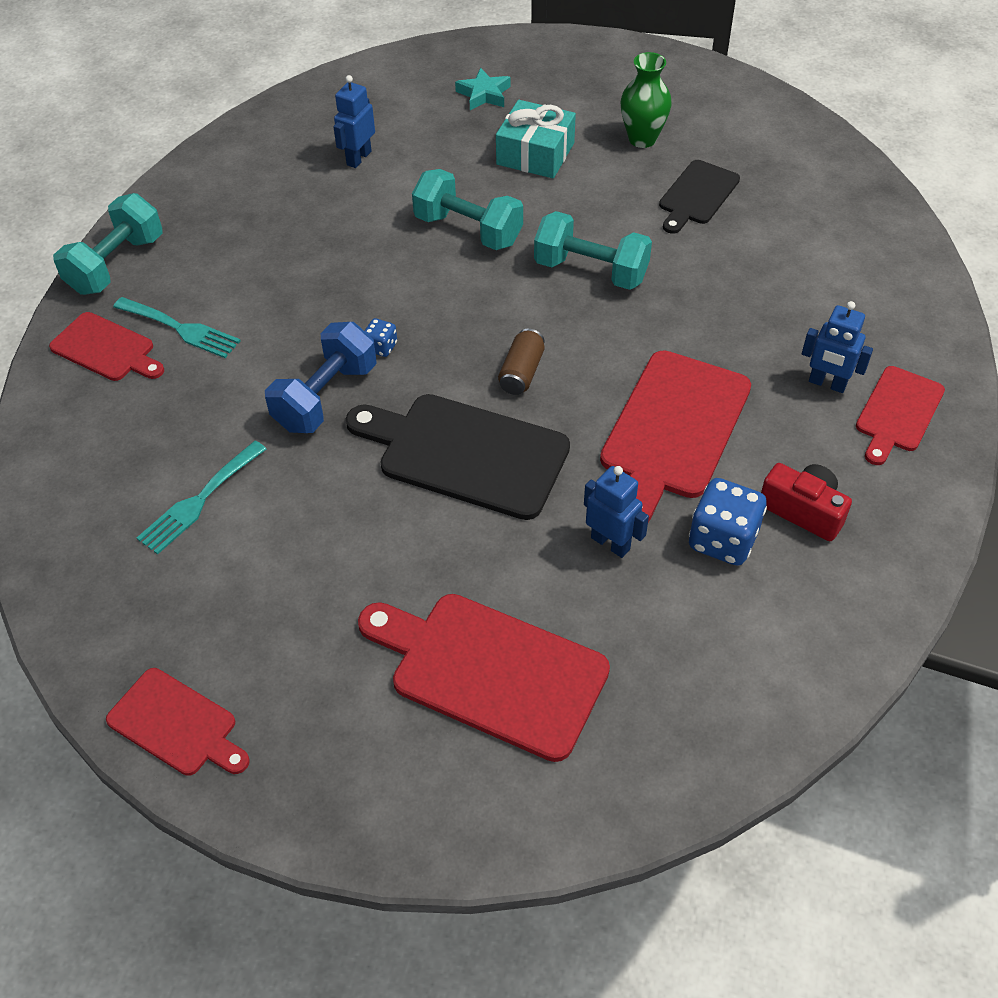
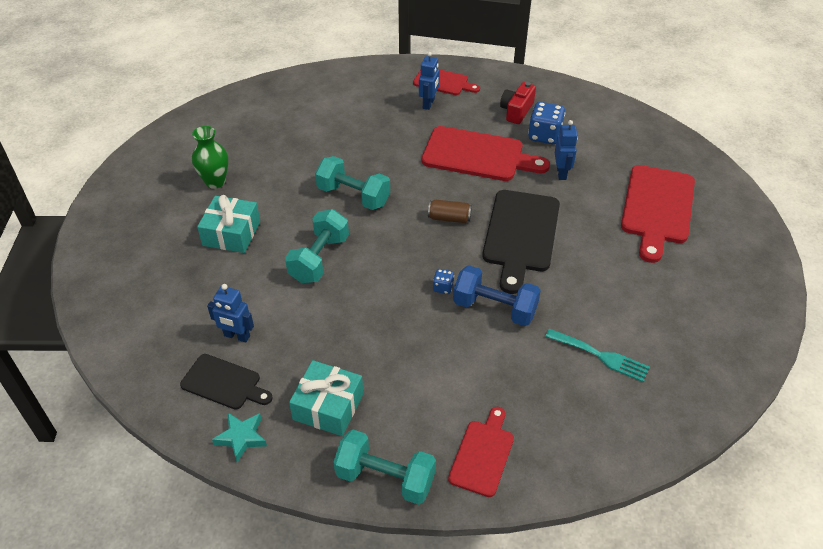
camera: 100 degrees left, 5 degrees down
red cutting board [106,668,250,776] -> none
turquoise fork [113,297,241,358] -> none
turquoise star [455,68,511,110] -> turquoise star moved to [212,413,267,462]
turquoise dumbbell [534,211,652,290] -> turquoise dumbbell turned 75 degrees counterclockwise [315,156,390,210]
blue robot [584,466,649,558] -> blue robot turned 150 degrees clockwise [555,120,578,180]
black cutting board [659,160,740,234] -> black cutting board moved to [180,354,273,410]
none -> turquoise gift [289,360,363,436]

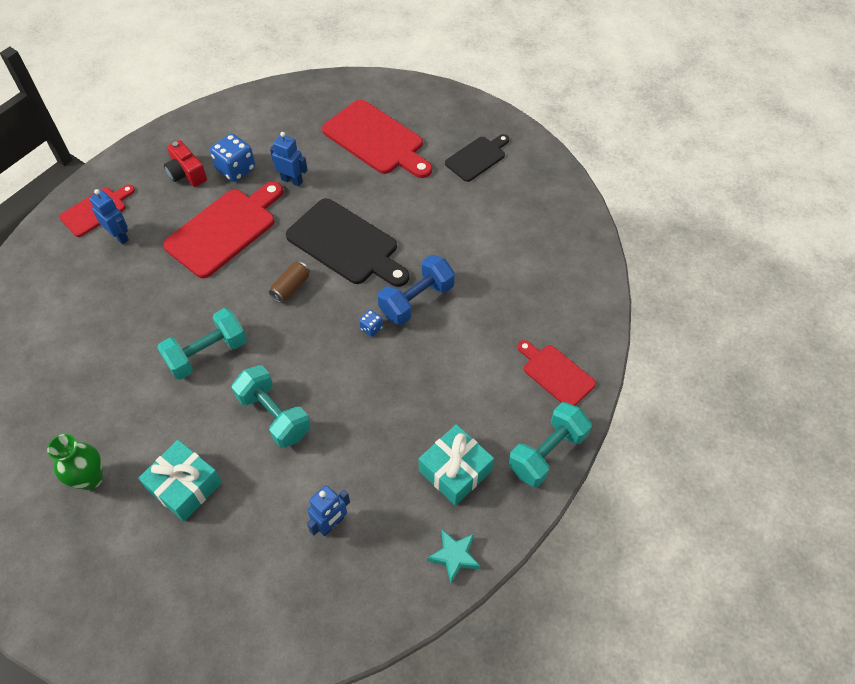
camera: 65 degrees left, 10 degrees up
black cutting board [180,354,273,410] -> black cutting board moved to [445,134,509,182]
turquoise fork [545,329,650,382] -> none

